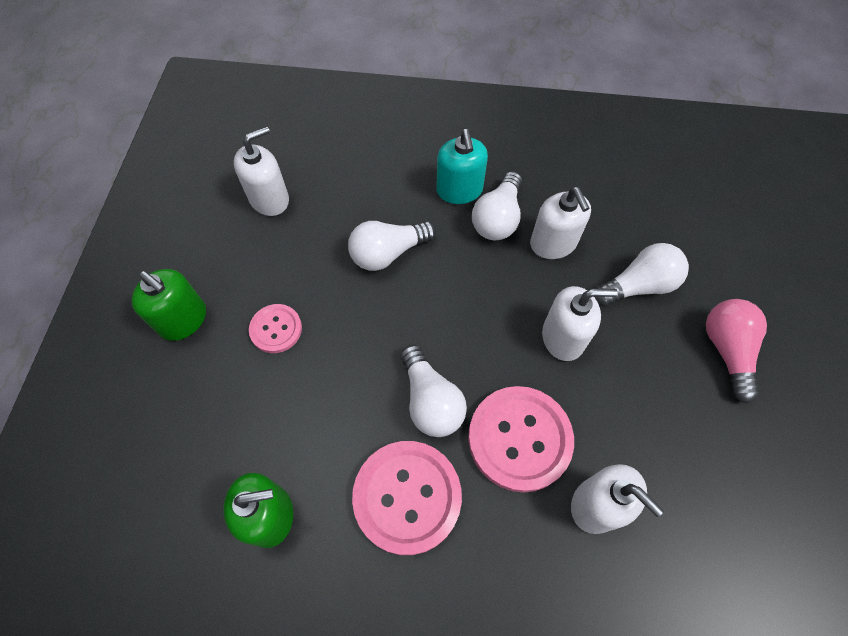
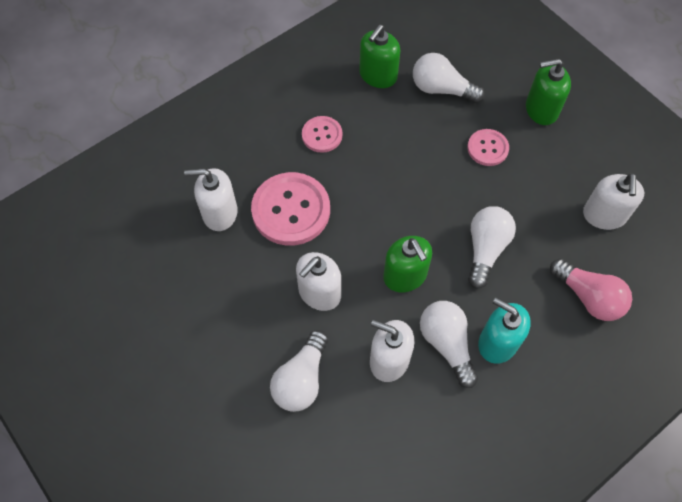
camera: 135 degrees right, 0 degrees up
pink button [352,441,462,555] -> pink button [302,116,342,153], size x0.55
white light bulb [400,345,467,437] -> white light bulb moved to [413,53,485,103]
pink light bulb [706,299,767,403] -> pink light bulb moved to [550,258,632,321]
none -> green soap dispenser [383,236,432,292]

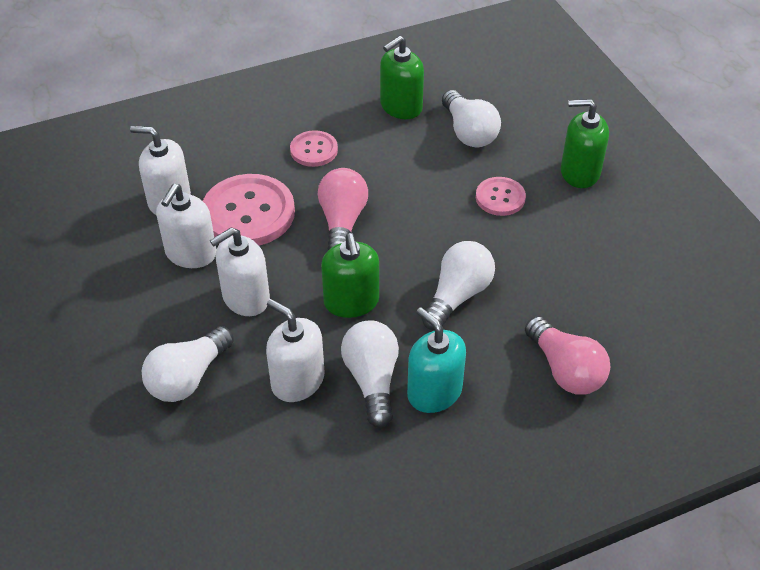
camera: 15 degrees right, 15 degrees down
white light bulb [413,53,485,103] -> white light bulb turned 150 degrees counterclockwise [442,90,501,147]
white soap dispenser [583,173,645,230] -> white soap dispenser moved to [156,184,217,268]
none -> pink light bulb [318,168,368,250]

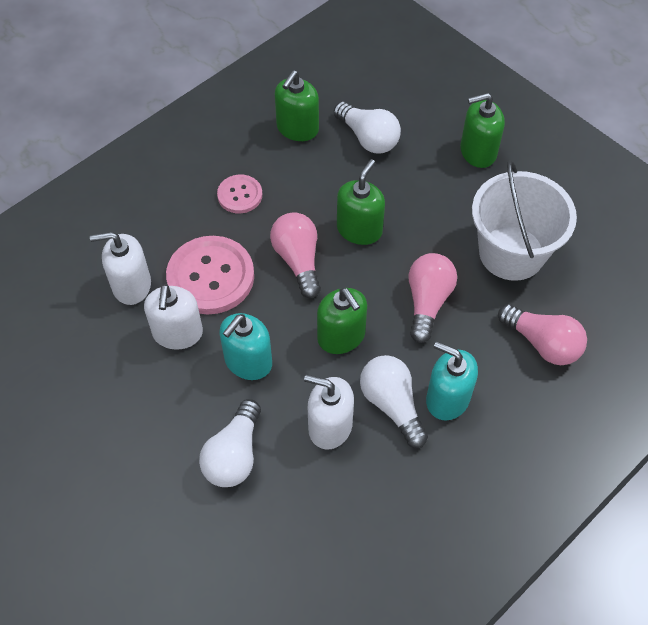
camera: 20 degrees left, 10 degrees up
white soap dispenser [210,227,270,316] -> turquoise soap dispenser [220,313,272,380]
white light bulb [421,241,495,330] -> pink light bulb [409,253,457,343]
pink button [476,177,526,216] -> none
none -> green soap dispenser [337,159,385,245]
none -> white bucket [472,160,577,281]

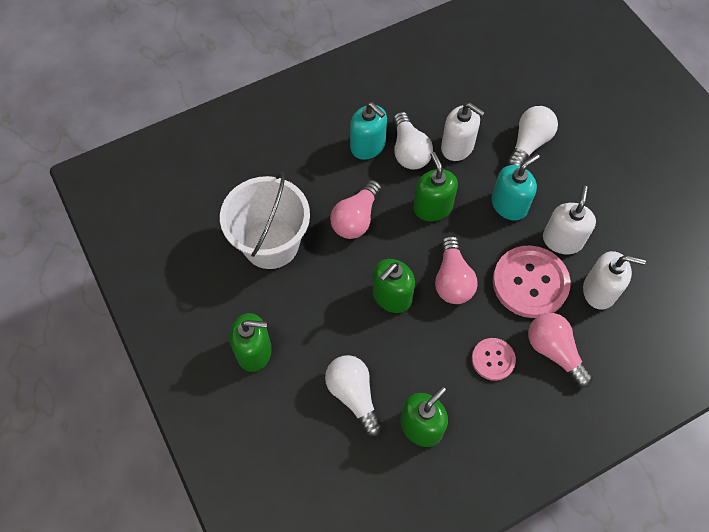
camera: 165 degrees left, 5 degrees up
pink light bulb [498,304,587,365] -> pink light bulb moved to [528,313,593,387]

